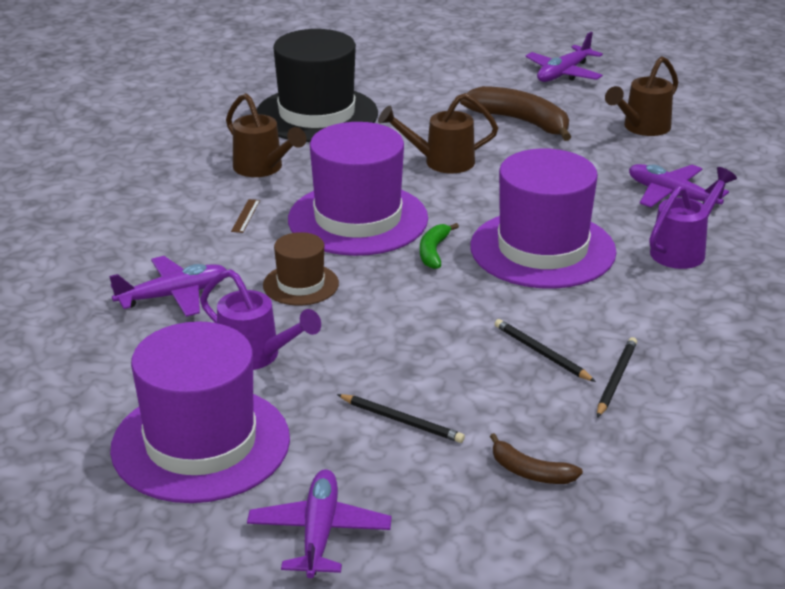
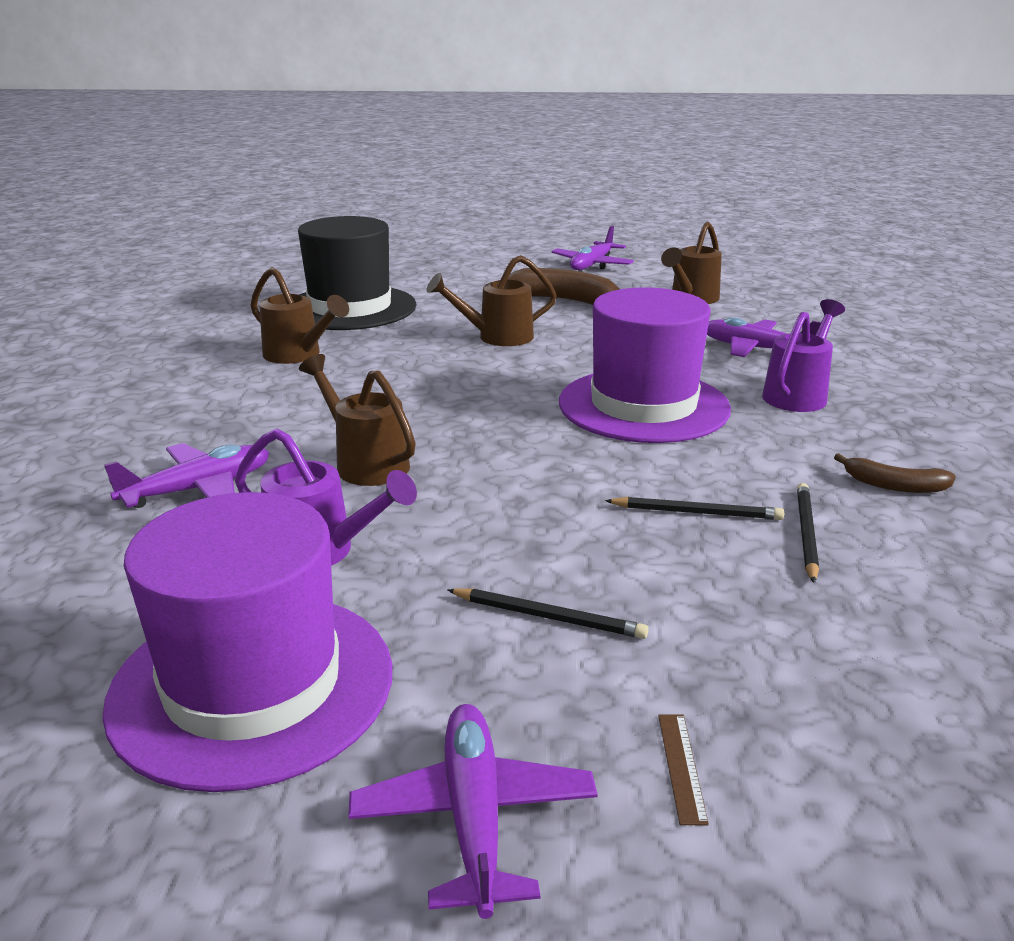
camera: 10 degrees left, 5 degrees down
brown ruler [231,199,260,233] -> brown ruler moved to [658,714,709,825]
brown hat [263,232,339,306] -> brown watering can [299,354,416,486]
purple hat [288,122,428,256] -> none
green banana [420,223,459,269] -> none
brown banana [490,433,583,484] -> brown banana moved to [834,453,956,493]
black pencil [495,319,596,382] -> black pencil turned 150 degrees clockwise [605,497,784,520]

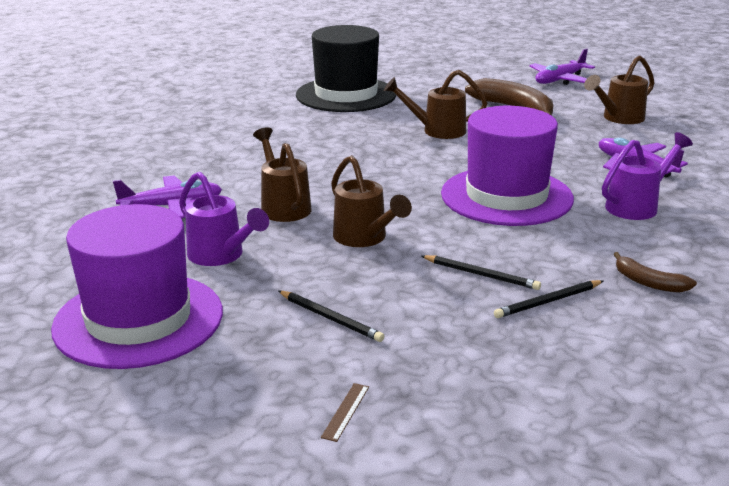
camera: 20 degrees right, 0 degrees up
brown watering can [250,267,349,364] -> brown watering can moved to [331,155,412,247]
purple plane [348,704,598,919] -> none
black pencil [797,483,819,583] -> black pencil turned 150 degrees counterclockwise [494,280,603,318]

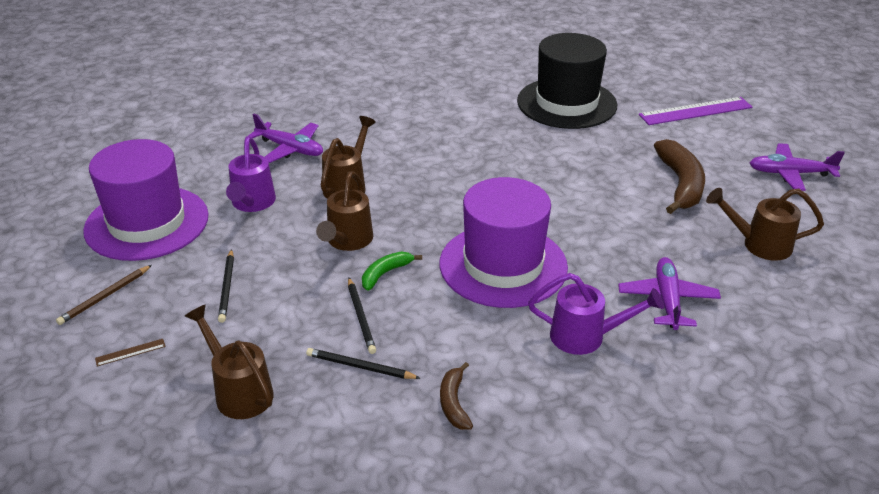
camera: 45 degrees right, 10 degrees up
brown watering can [384,70,487,139] -> brown watering can moved to [185,305,274,419]
none -> brown pencil [56,265,152,325]
none -> green banana [362,252,422,291]
none -> purple ruler [639,97,752,125]

